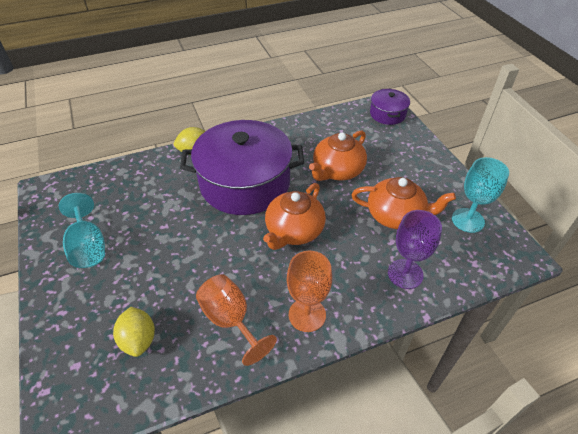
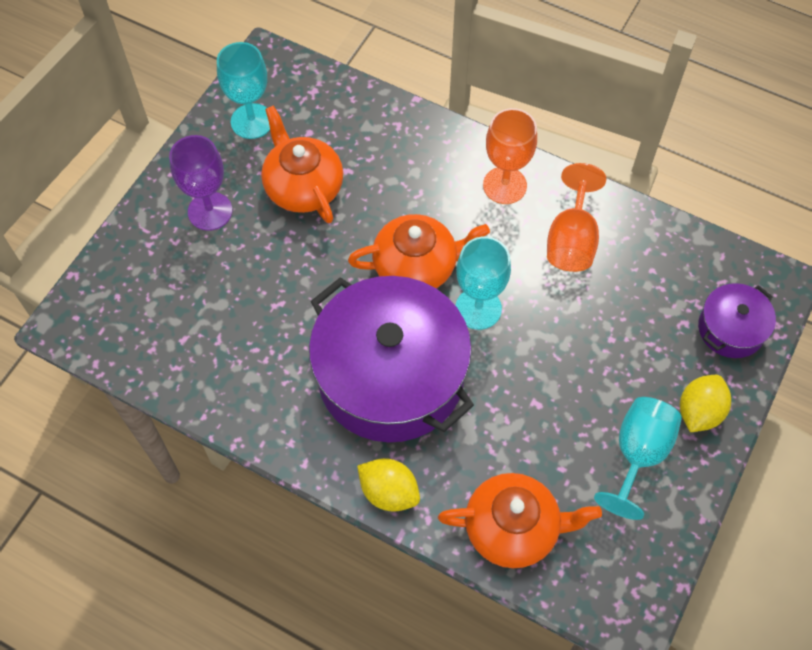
camera: 130 degrees left, 15 degrees up
yellow lemon [113,307,155,357] -> yellow lemon moved to [680,375,731,432]
orange teapot [309,130,367,181] -> orange teapot moved to [438,473,602,568]
purple pot [370,89,410,125] -> purple pot moved to [698,283,776,358]
purple goblet [388,210,442,289] -> purple goblet moved to [169,135,232,231]
none -> turquoise goblet [455,237,511,330]

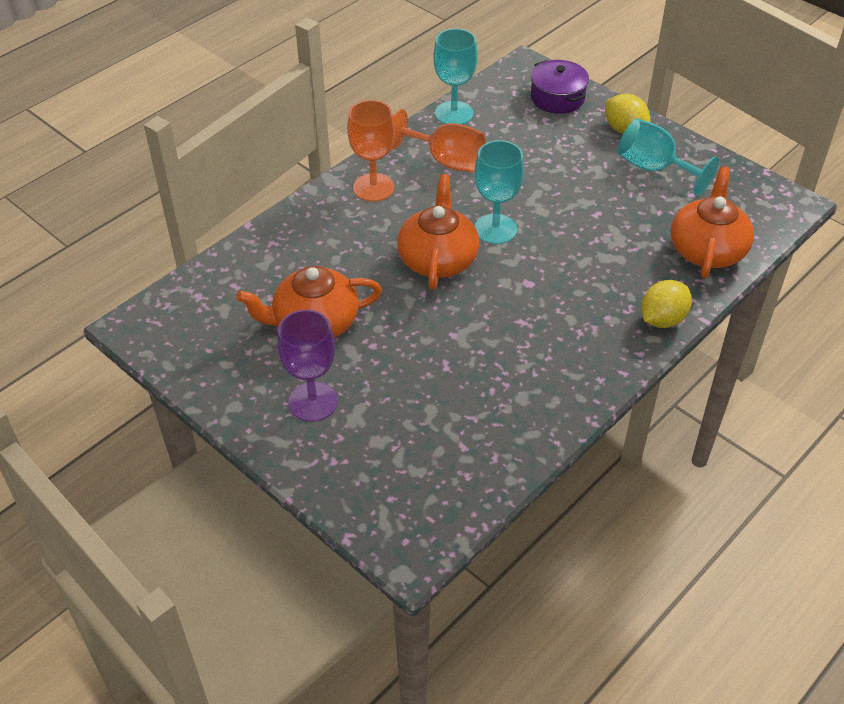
camera: 75 degrees left, 15 degrees down
turquoise goblet [217,42,270,139] -> turquoise goblet moved to [433,29,478,125]
purple pot [309,276,474,442] -> none

